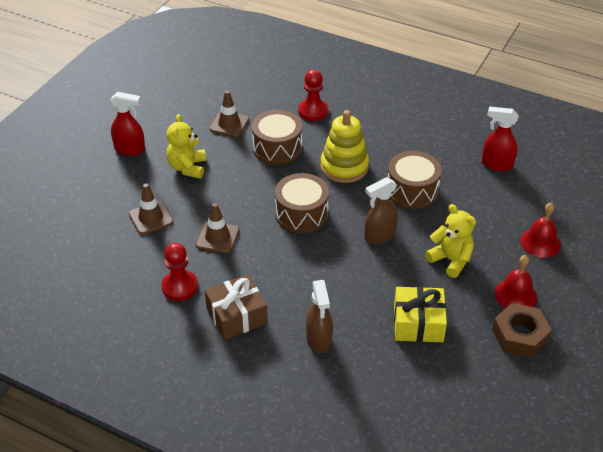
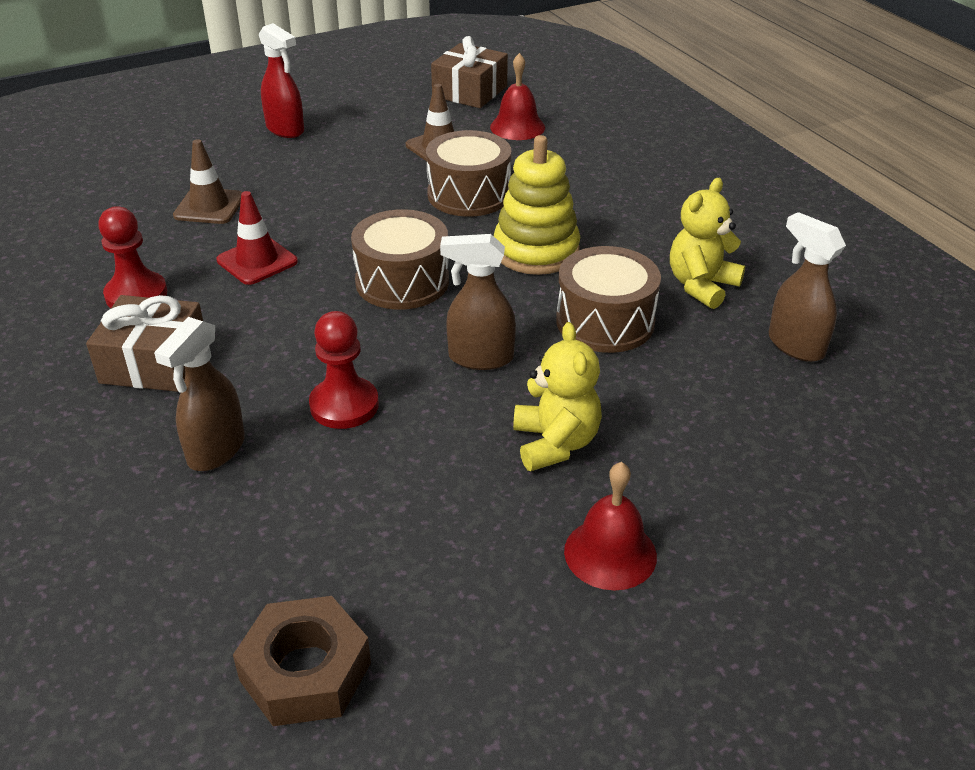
camera: 35 degrees right, 5 degrees down
yellow teddy bear [167,114,206,179] -> yellow teddy bear moved to [670,178,745,309]
brown traffic cone [196,203,239,253] -> red traffic cone [216,191,298,285]
red pawn [298,70,328,121] -> red pawn moved to [309,311,379,429]
yellow gift [394,287,447,342] -> none
red spray bottle [482,107,519,171] -> brown spray bottle [769,212,846,362]
brown nut [492,303,552,358] -> brown nut moved to [233,596,371,726]
red bell [520,203,561,258] -> red bell moved to [490,53,545,140]
none -> brown gift [431,36,508,108]

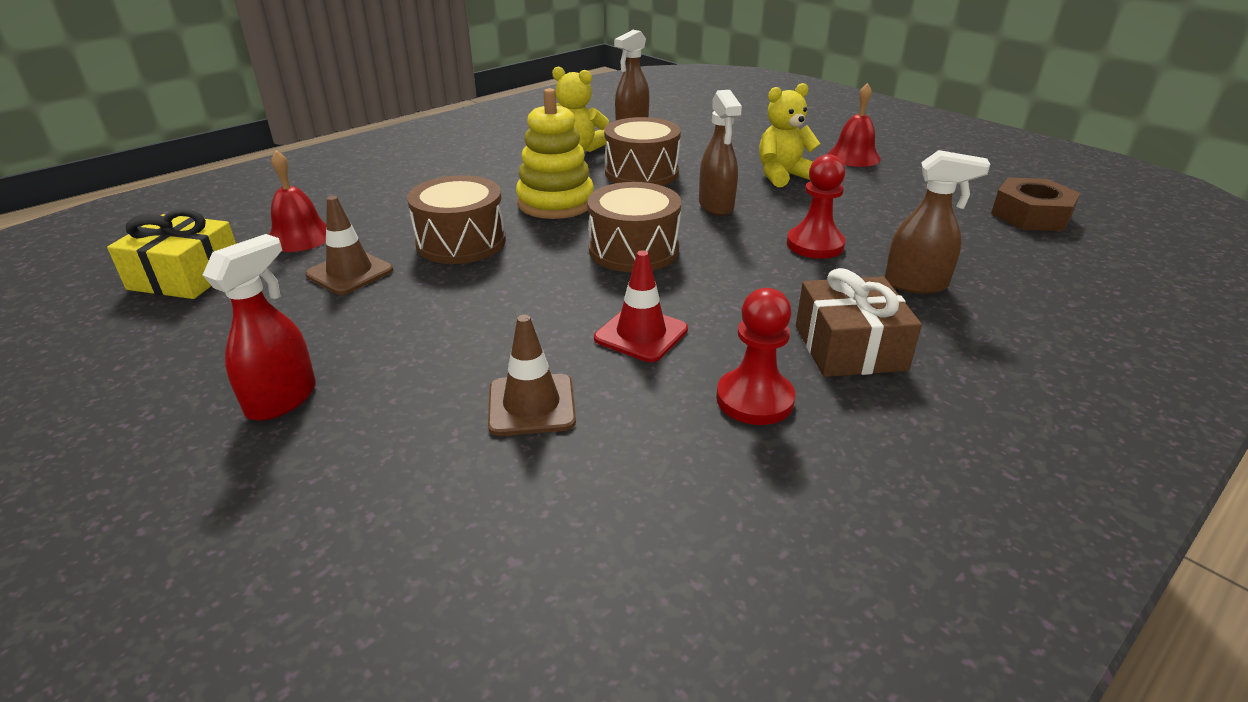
camera: 105 degrees left, 5 degrees down
brown gift [431,36,508,108] -> yellow gift [107,209,236,299]

